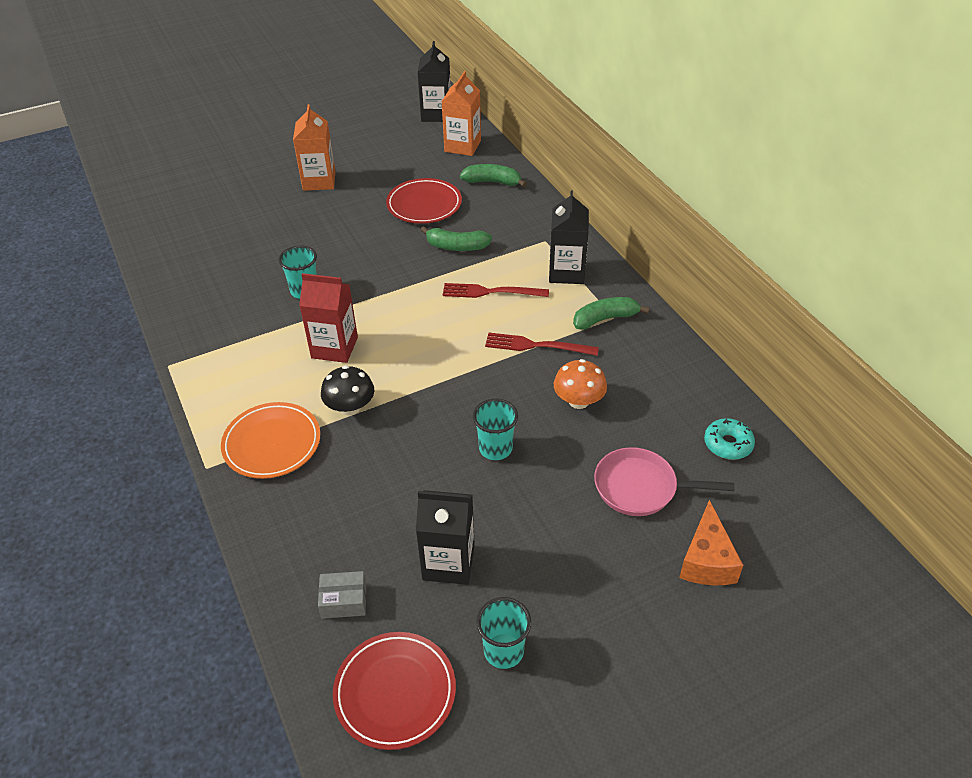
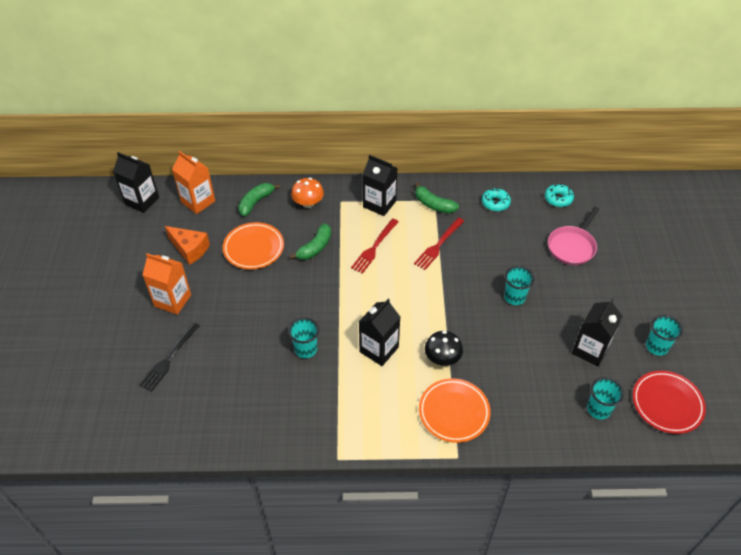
camera: 65 degrees left, 5 degrees up
red carton [299,273,358,363] -> black carton [359,299,400,366]
grey box [318,571,366,619] -> turquoise cup [587,377,624,419]
red plate [386,178,462,224] -> orange plate [223,222,284,269]
orange mushroom [554,359,607,409] -> orange mushroom moved to [291,178,324,208]
green banana [573,297,650,330] -> green banana turned 60 degrees counterclockwise [415,182,459,213]
orange cheese [679,500,744,585] -> orange cheese moved to [165,226,210,265]
none -> black fork [139,322,200,392]
none -> turquoise donut [482,188,511,211]

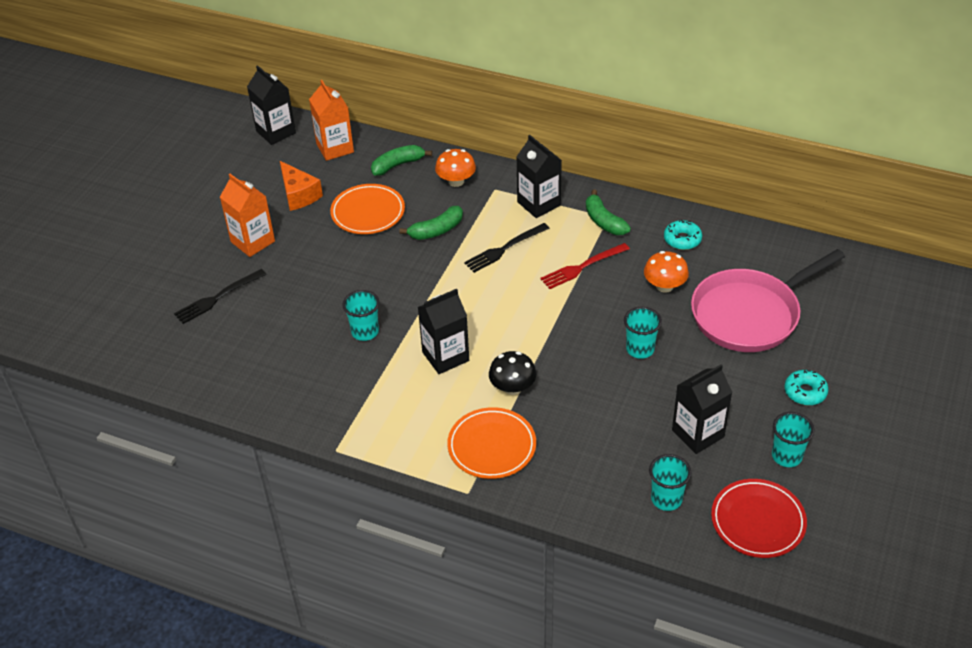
camera: 25 degrees right, 5 degrees down
red fork [351,218,399,274] -> black fork [464,223,550,273]
turquoise donut [545,184,574,207] -> turquoise donut moved to [784,370,829,405]
pink pan [548,207,599,265] -> pink pan [691,249,845,352], size x1.65
none -> orange mushroom [644,251,689,293]

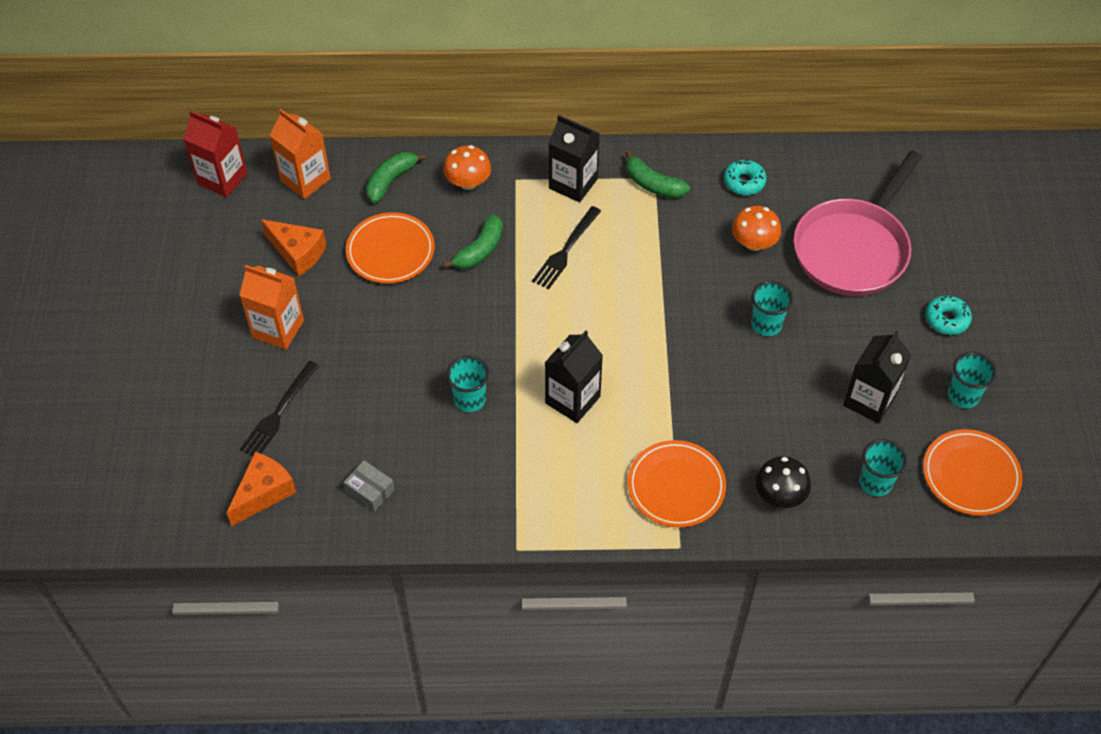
camera: 25 degrees left, 10 degrees up
black carton [247,65,296,145] -> red carton [184,111,248,197]
black mushroom [489,351,536,395] -> black mushroom moved to [755,456,811,508]
red fork [540,243,630,289] -> none
red plate [711,479,807,558] -> orange plate [923,429,1023,516]
none -> orange cheese [226,452,296,526]
none -> grey box [344,460,395,512]

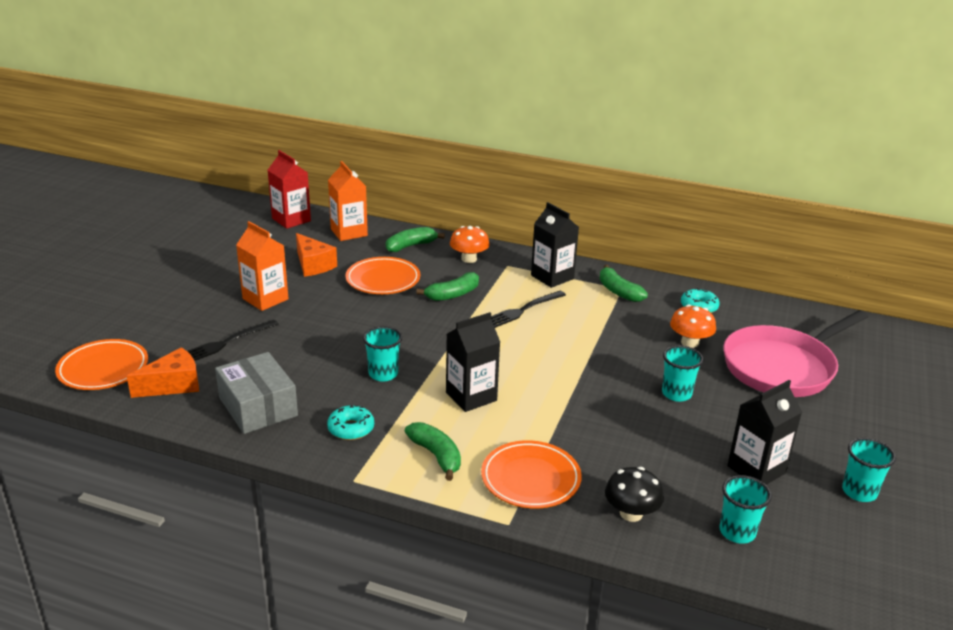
camera: 20 degrees right, 25 degrees down
grey box [344,460,395,512] -> grey box [215,352,298,434], size x1.93
orange plate [923,429,1023,516] -> orange plate moved to [55,339,148,390]
turquoise donut [926,295,972,335] -> turquoise donut moved to [327,405,374,440]
none -> green banana [405,422,461,481]

